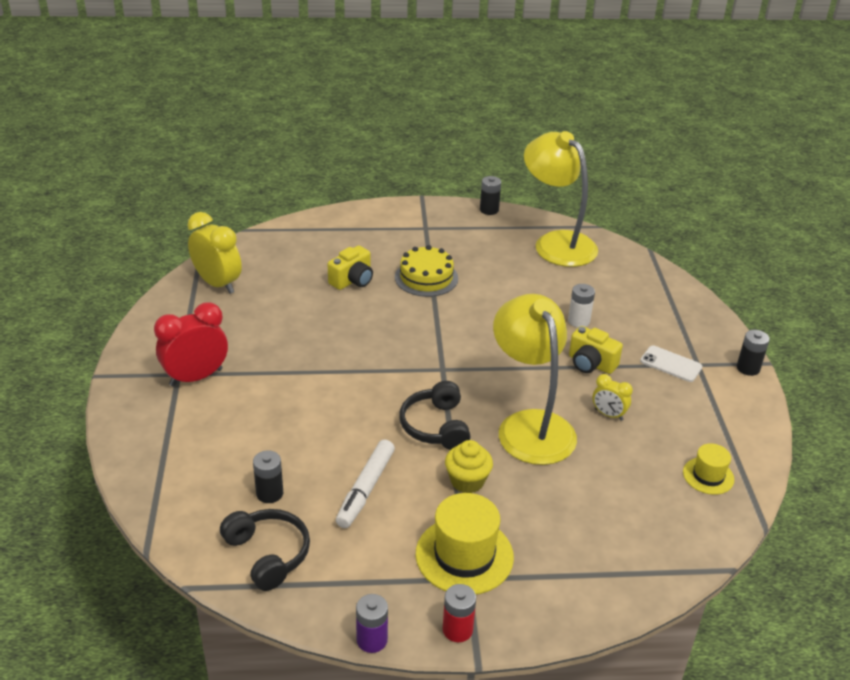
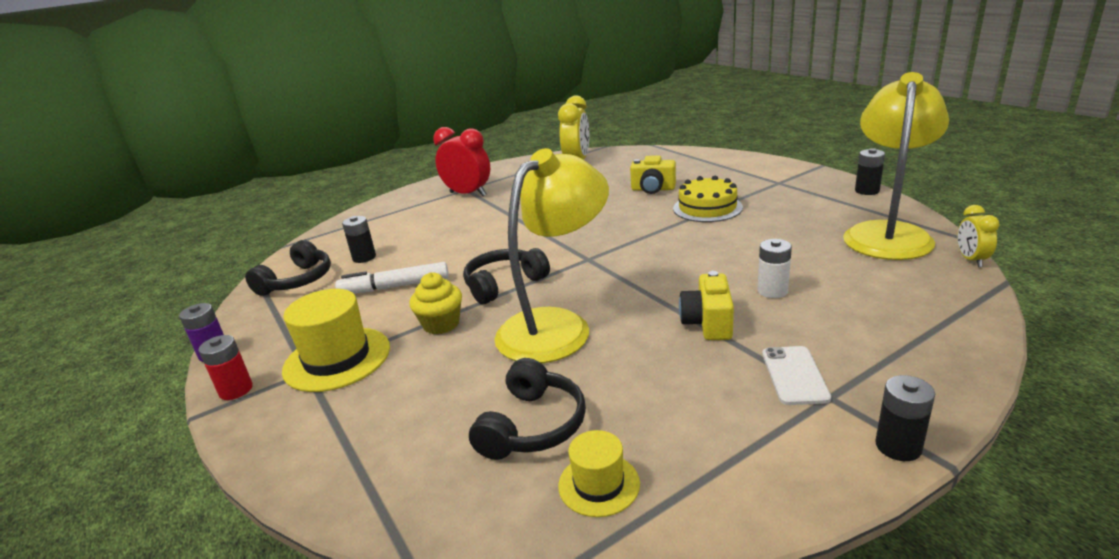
camera: 65 degrees right, 10 degrees down
yellow clock [592,374,633,420] -> yellow clock moved to [957,205,1000,267]
none -> black headphones [469,358,586,460]

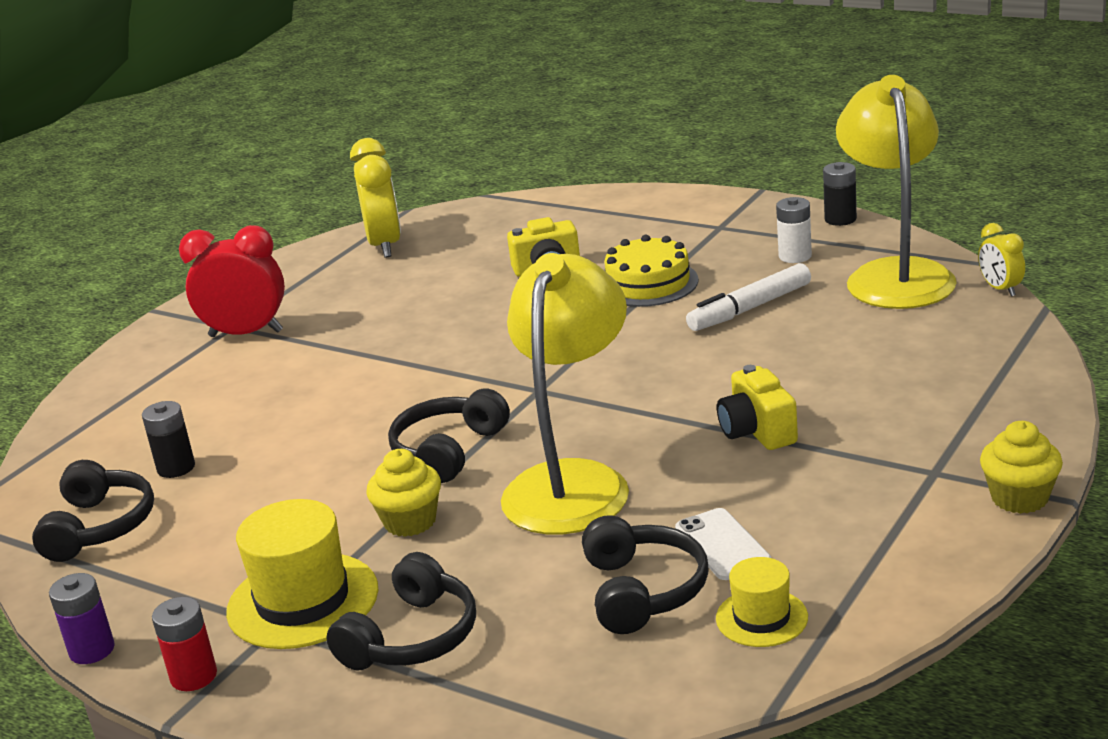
camera: 25 degrees left, 0 degrees up
white marker [335,262,449,294] -> white marker moved to [686,263,811,331]
white battery [757,239,792,298] -> white battery moved to [776,197,812,263]
white phone [762,346,831,405] -> white phone moved to [675,508,771,580]
black battery [875,375,935,461] -> yellow cupcake [980,421,1063,514]
none -> black headphones [326,552,476,671]

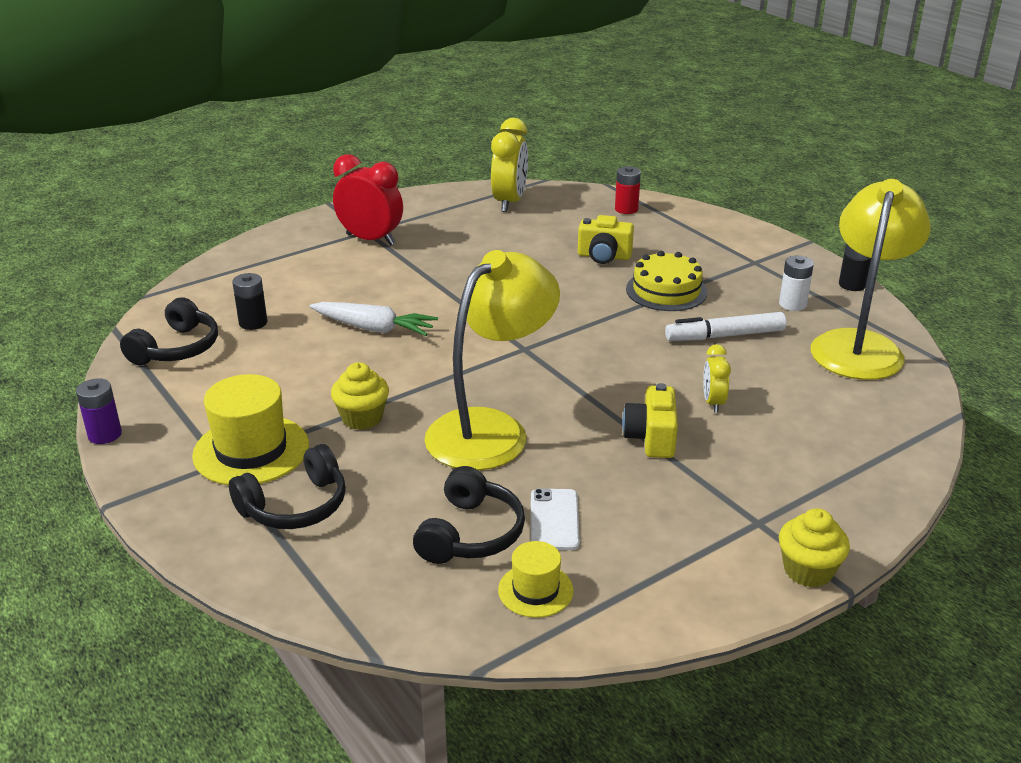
camera: 20 degrees right, 5 degrees up
red battery [152,597,217,691] -> red battery moved to [615,166,641,214]
black headphones [388,388,510,483] -> none
yellow clock [978,223,1025,296] -> yellow clock moved to [703,344,731,413]
none -> white carrot [310,302,438,336]

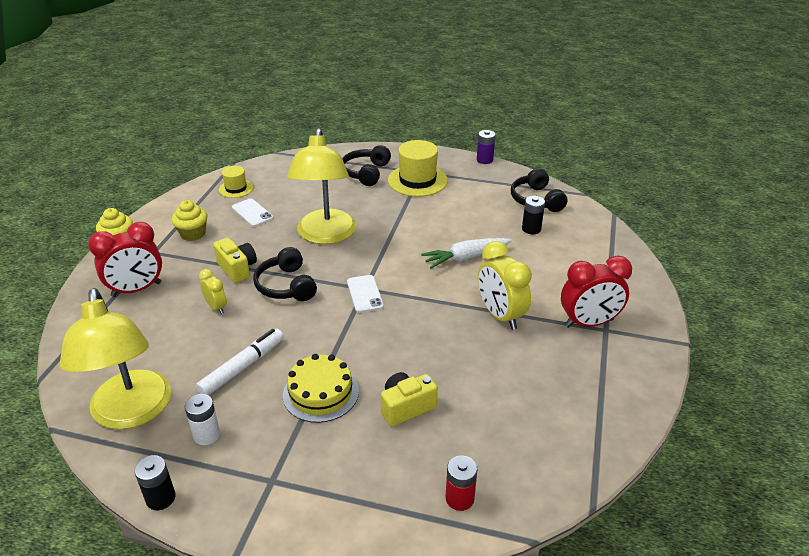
camera: 140 degrees right, 5 degrees up
yellow cupcake [331,362,389,430] -> yellow cupcake moved to [171,200,208,241]
black headphones [413,466,525,564] -> black headphones moved to [253,247,317,301]
yellow clock [491,118,528,212] -> yellow clock moved to [478,241,532,330]
none -> red clock [88,222,162,297]
none -> white phone [347,275,384,313]

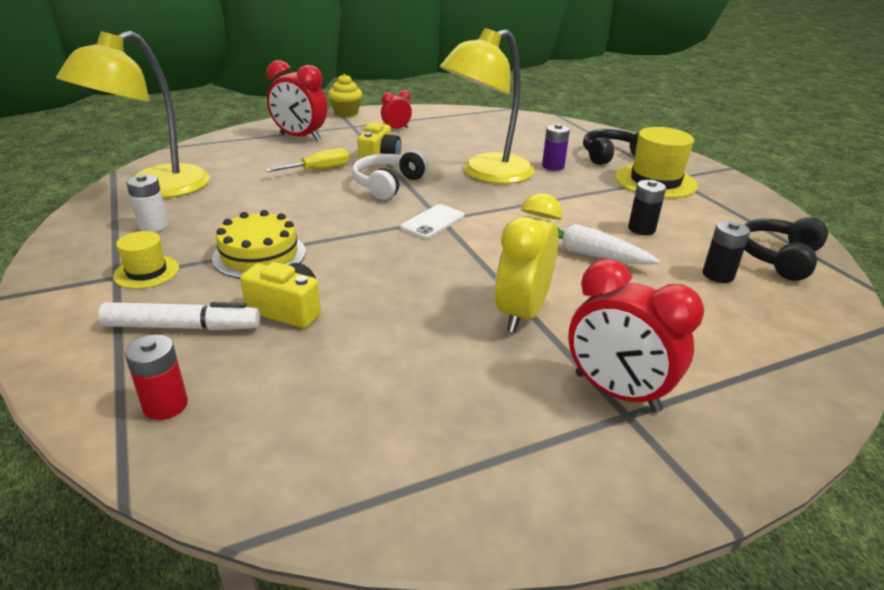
camera: 50 degrees right, 5 degrees down
black battery [134,455,175,510] -> black battery moved to [628,180,666,235]
yellow cupcake [171,200,208,241] -> red clock [381,90,412,129]
white marker [196,329,284,395] -> white marker moved to [98,302,260,331]
yellow clock [199,269,227,314] -> yellow screwdriver [265,148,349,172]
yellow hat [219,166,253,198] -> yellow hat moved to [113,231,179,289]
white phone [232,198,273,227] -> none
black headphones [253,247,317,301] -> white headphones [352,150,429,200]
purple battery [477,130,496,164] -> purple battery moved to [542,124,570,171]

